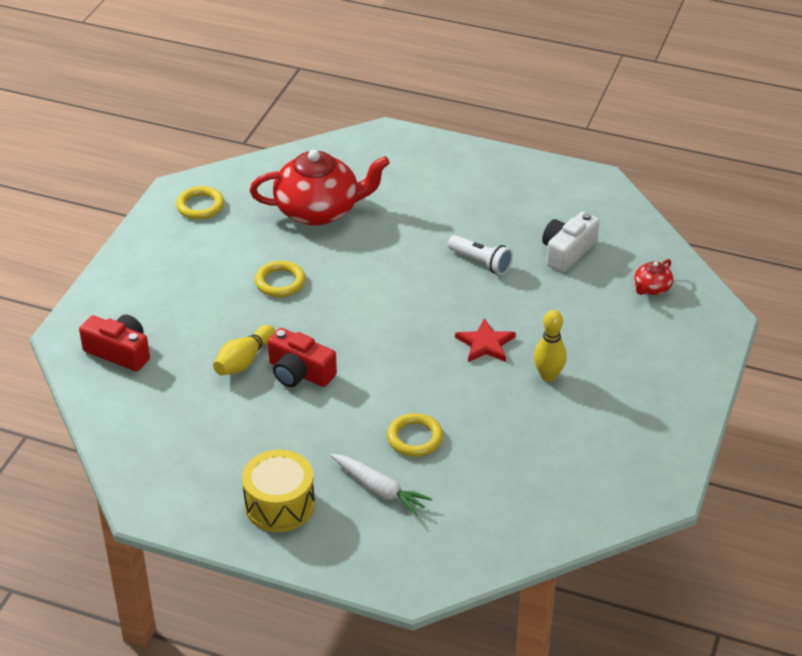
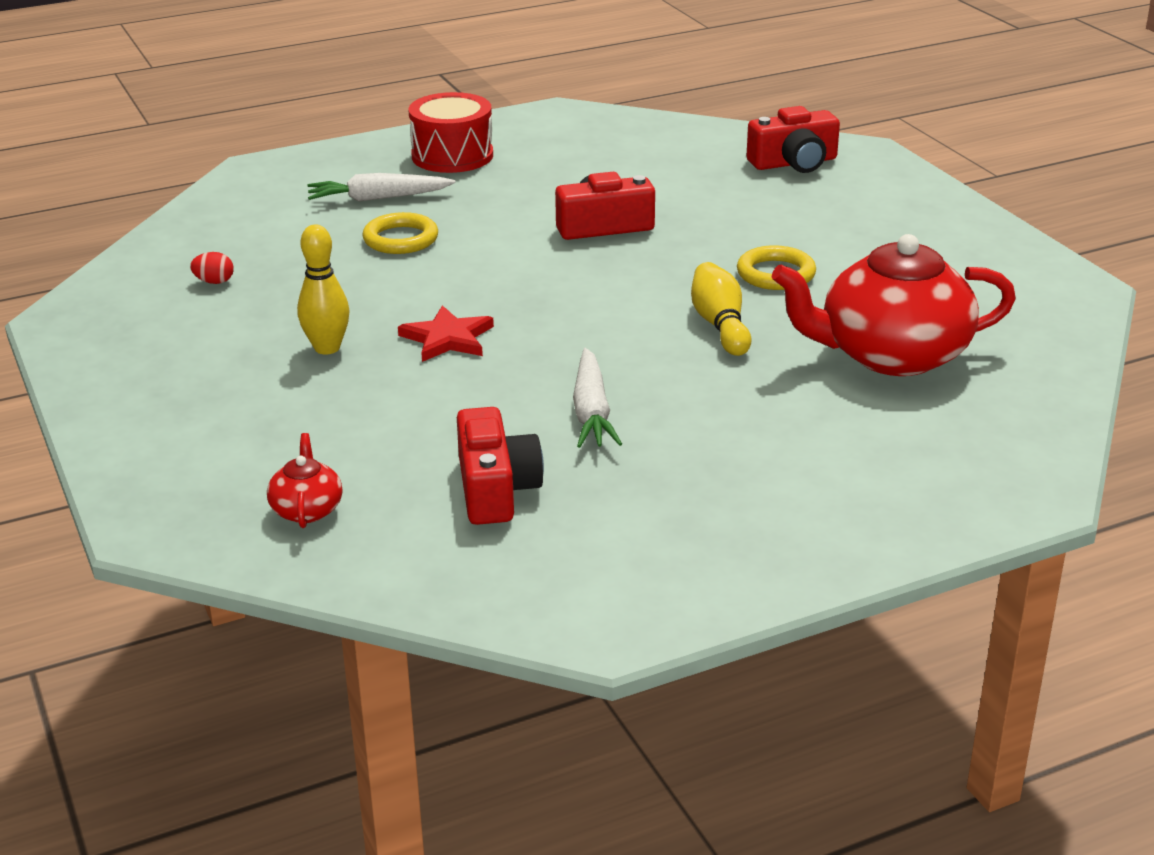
camera: 135 degrees right, 10 degrees down
yellow ring [176,186,224,220] -> none
yellow bowling pin [213,325,275,376] -> yellow bowling pin moved to [691,262,751,356]
yellow drum [242,450,315,532] -> red drum [409,92,493,173]
red teapot [250,150,390,226] -> red teapot turned 45 degrees clockwise [772,234,1016,376]
white flashlight [448,235,513,275] -> white carrot [573,348,622,448]
white camera [542,212,599,272] -> red camera [457,407,544,525]
none -> red egg [190,252,234,284]

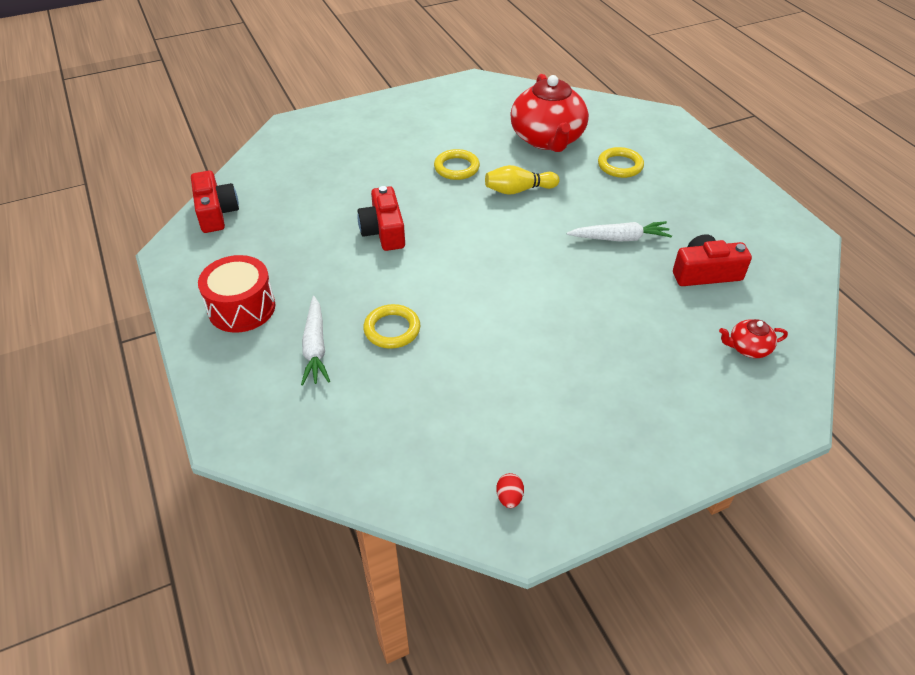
camera: 90 degrees left, 15 degrees up
red egg [190,252,234,284] -> red egg moved to [496,473,524,508]
yellow bowling pin [297,225,350,355] -> none
red star [398,305,494,362] -> none
red camera [747,106,840,173] -> red camera moved to [191,171,239,233]
none -> yellow ring [598,147,644,178]

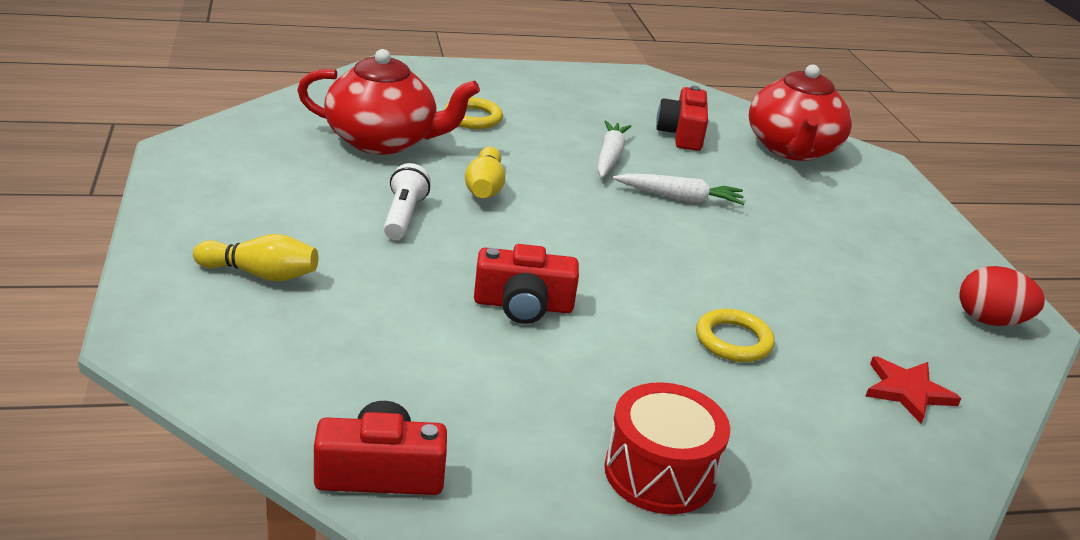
camera: 80 degrees left, 15 degrees down
white carrot [301,296,330,386] -> white carrot moved to [613,173,744,205]
yellow ring [434,149,480,180] -> white flashlight [383,163,431,240]
red egg [496,473,524,508] -> red egg [959,266,1045,326], size x2.00
red teapot [719,319,788,358] -> red teapot [749,65,852,161], size x2.32
none -> yellow bowling pin [193,234,318,282]
none -> red star [865,356,961,423]

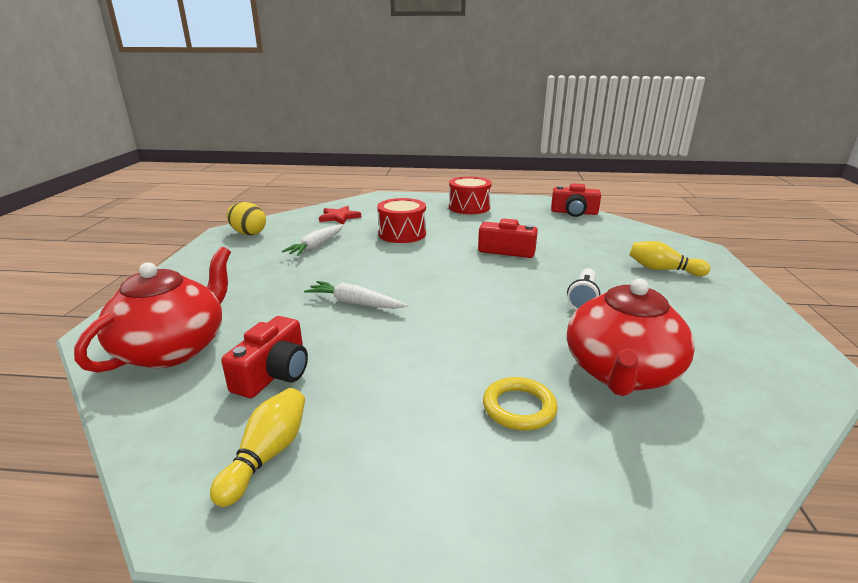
camera: 160 degrees left, 5 degrees down
red teapot [297,49,480,155] -> red teapot turned 90 degrees counterclockwise [567,279,695,396]
yellow bowling pin [465,147,505,198] -> yellow bowling pin moved to [210,388,305,507]
white carrot [597,121,632,178] -> white carrot moved to [282,224,344,256]
yellow ring [696,309,775,362] -> red drum [377,198,426,243]
red egg [959,266,1045,326] -> yellow egg [226,202,266,235]

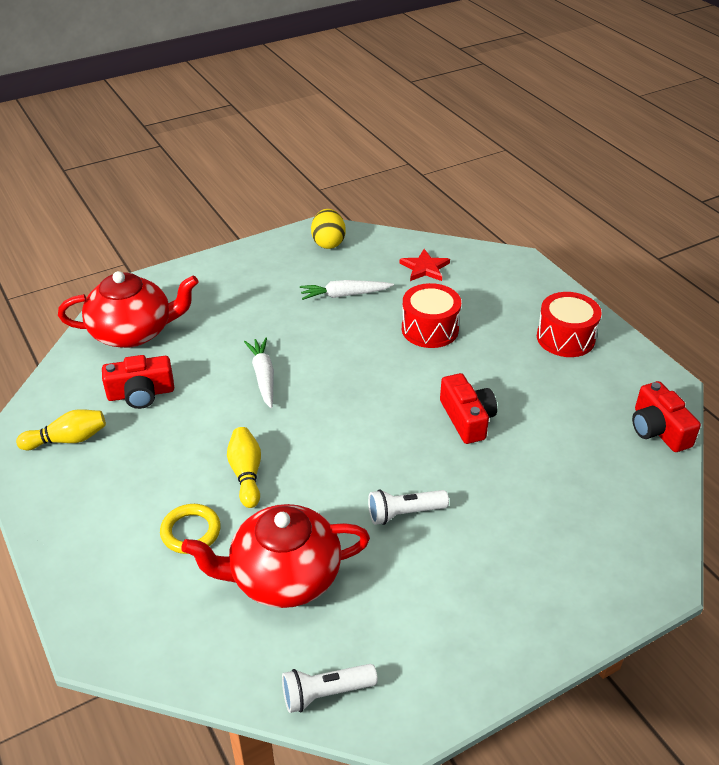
camera: 55 degrees right, 15 degrees up
yellow bowling pin [629,241,710,276] -> yellow bowling pin moved to [227,427,261,508]
none -> white flashlight [282,664,378,713]

